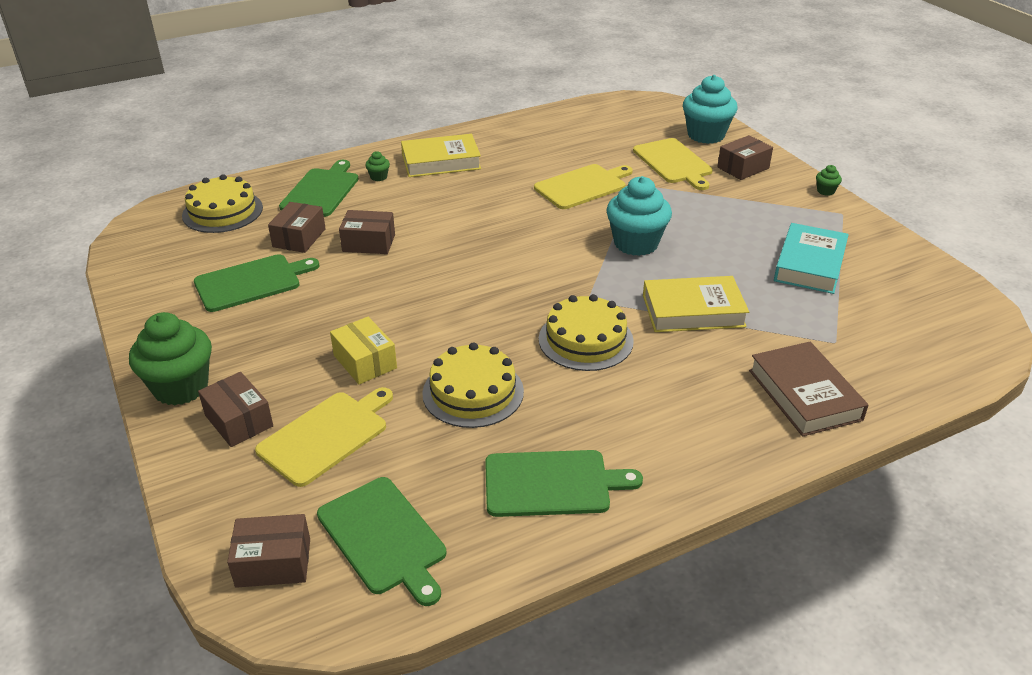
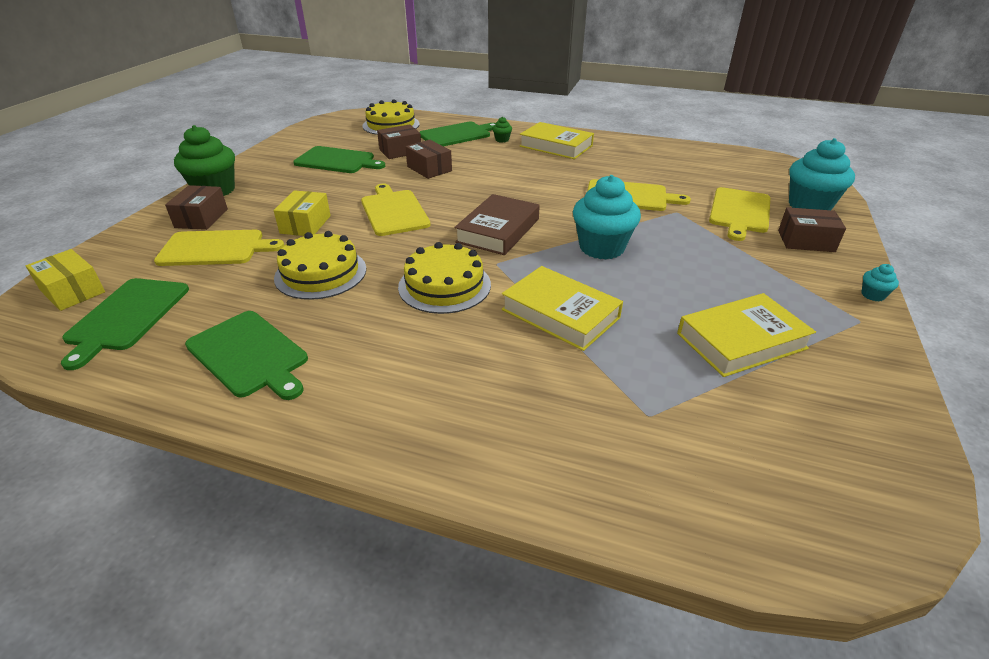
camera: 45 degrees right, 0 degrees up
brown box [227,514,310,588] -> yellow box [26,249,105,311]
brown book [749,342,869,437] -> brown book moved to [454,194,540,255]
turquoise book [774,223,849,294] -> yellow book [677,293,816,377]
green cupcake [816,165,842,196] -> turquoise cupcake [861,264,899,301]
none -> yellow cutting board [361,183,431,236]

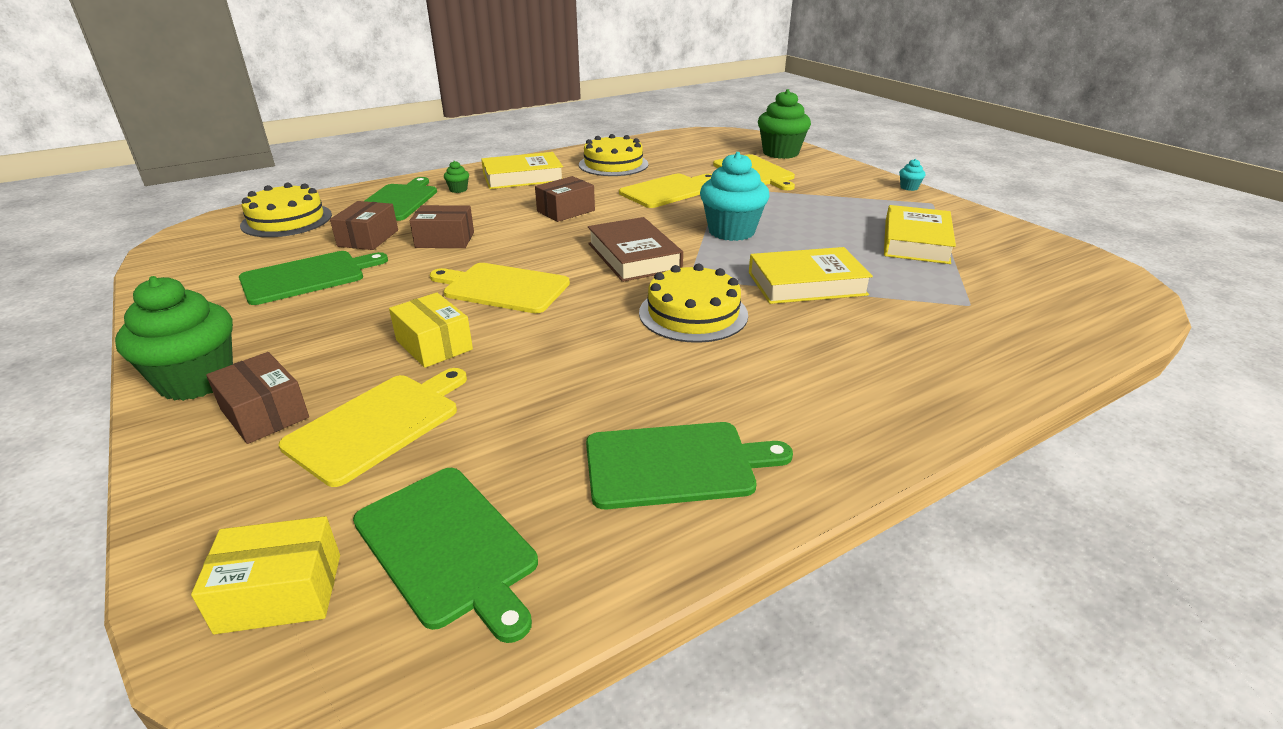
camera: 50 degrees left, 5 degrees down
yellow cake [274,231,366,300] -> yellow cake moved to [579,134,648,176]
brown box [778,207,846,252] -> brown box moved to [535,176,595,222]
turquoise cupcake [789,138,855,210] -> green cupcake [758,89,811,159]

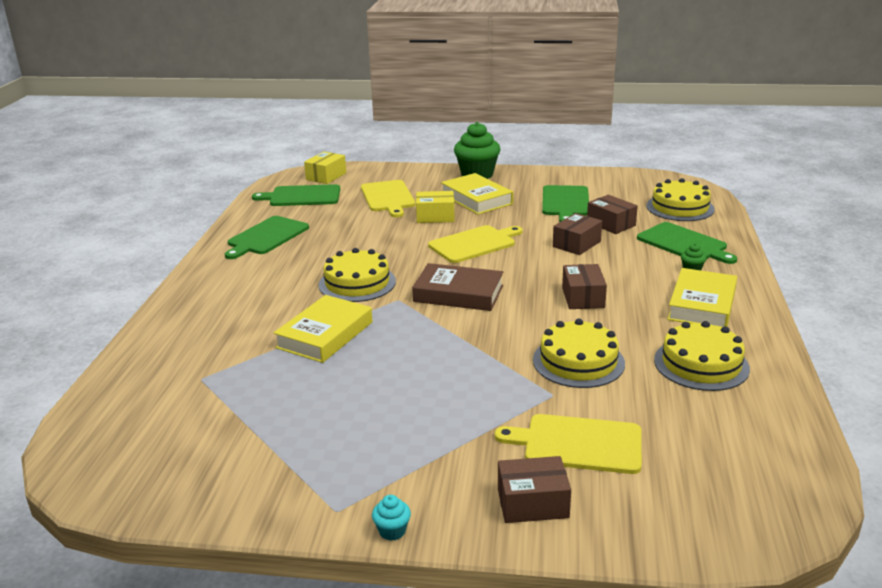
camera: 130 degrees right, 5 degrees down
brown box [206,352,309,444] -> brown box moved to [498,456,571,523]
yellow cutting board [619,174,712,208] -> yellow cake [533,319,625,388]
turquoise cupcake [700,152,770,241] -> none
green cupcake [758,89,811,159] -> none
yellow book [884,205,956,264] -> yellow book moved to [441,173,513,214]

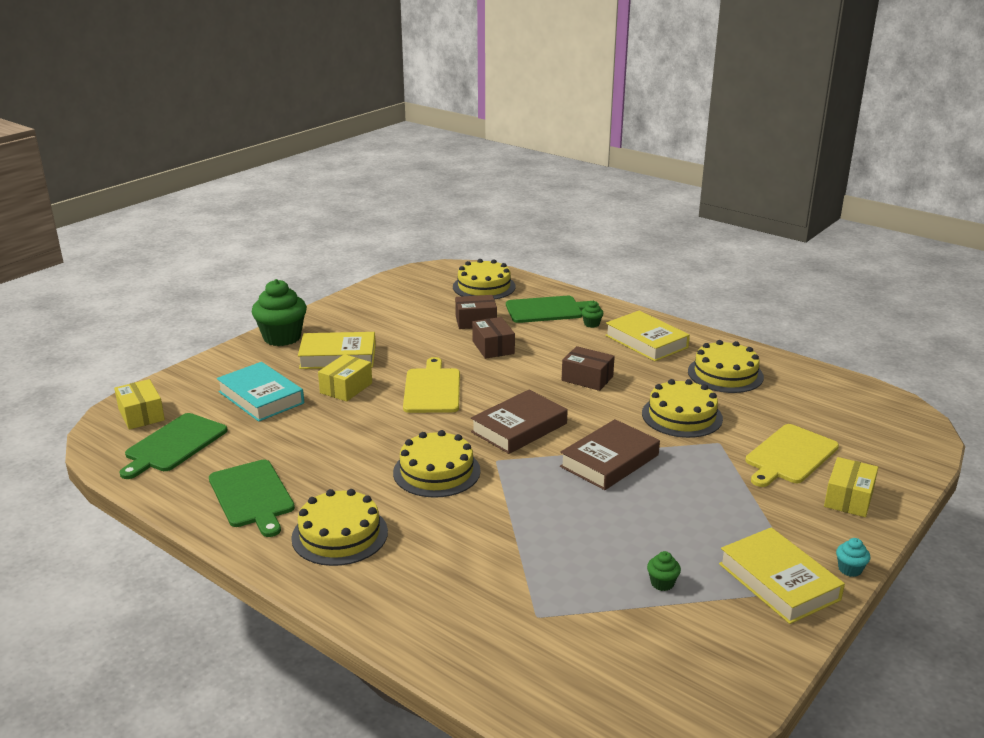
camera: 60 degrees left, 0 degrees up
yellow book [274,295,373,363] -> yellow book moved to [719,527,845,624]
yellow cutting board [361,180,415,217] -> turquoise book [217,362,304,422]
brown box [498,456,571,523] -> yellow box [824,457,878,517]
green cutting board [542,185,589,222] -> none
none -> yellow cake [291,489,388,566]
none -> brown book [560,419,660,490]
none -> green cupcake [647,551,681,591]

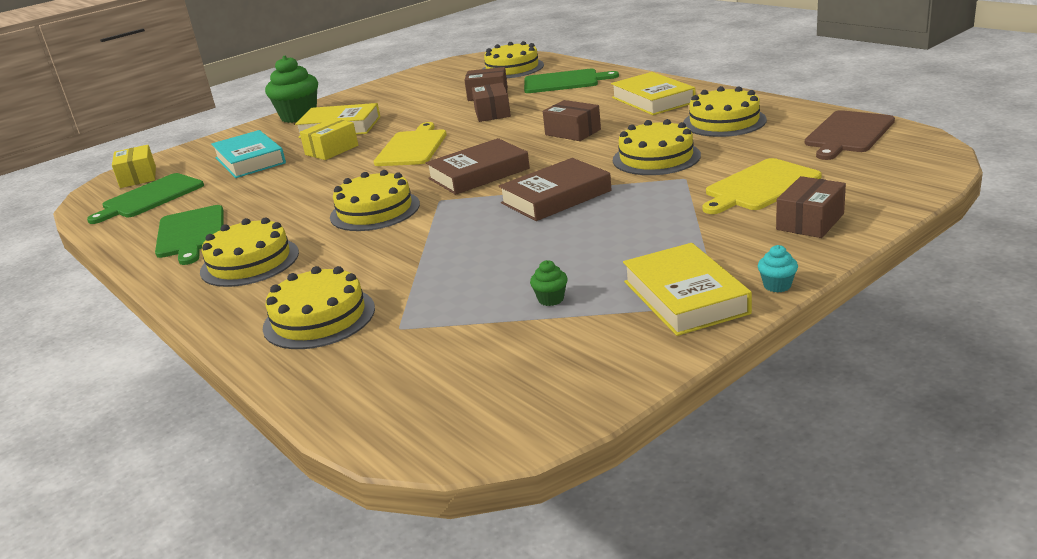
camera: 15 degrees right, 0 degrees up
green cupcake [581,301,604,328] -> none
yellow box [824,457,878,517] -> brown box [776,176,846,238]
none -> yellow cake [263,266,375,349]
none -> brown cutting board [805,110,895,160]

